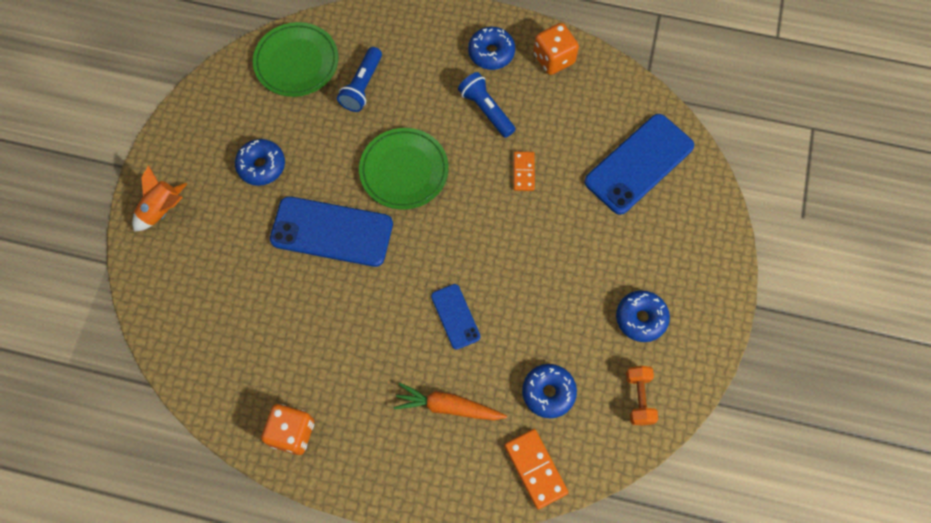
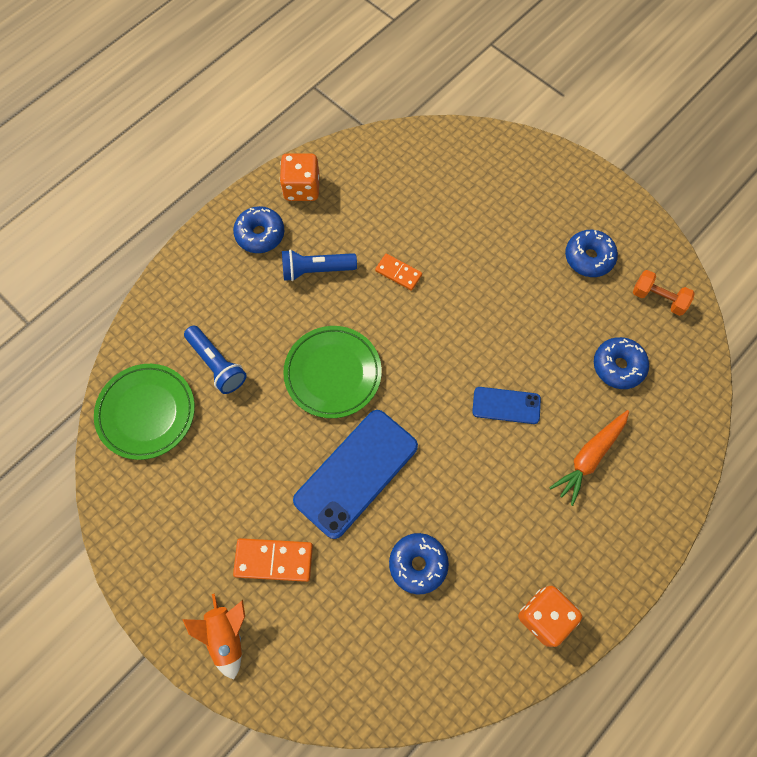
camera: 60 degrees left, 0 degrees up
blue donut [235,139,285,186] -> blue donut moved to [389,533,449,594]
orange domino [504,429,568,509] -> orange domino moved to [233,538,313,582]
blue phone [584,114,694,215] -> none

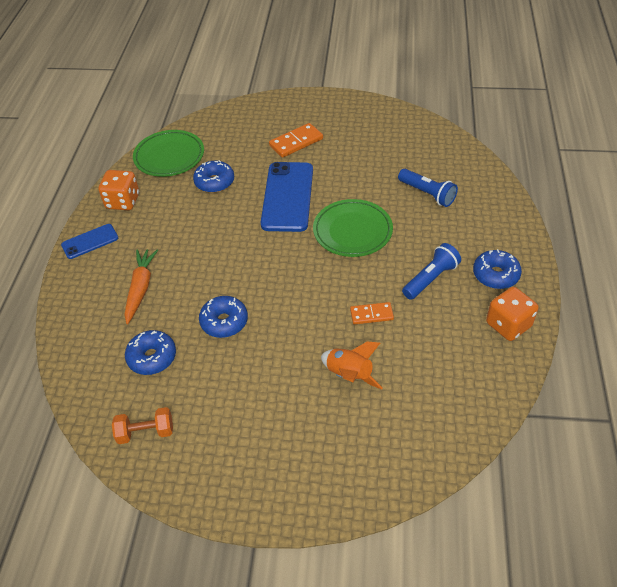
camera: 145 degrees right, 20 degrees down
green plate [94,364,195,460] -> green plate moved to [133,130,204,177]
orange rocket [182,593,245,680] -> orange rocket moved to [321,341,383,390]
blue flashlight [184,326,247,394] -> blue flashlight turned 150 degrees counterclockwise [398,169,458,207]
blue phone [472,387,541,424] -> blue phone moved to [61,224,118,259]
blue donut [565,230,618,277] -> blue donut moved to [199,296,248,338]

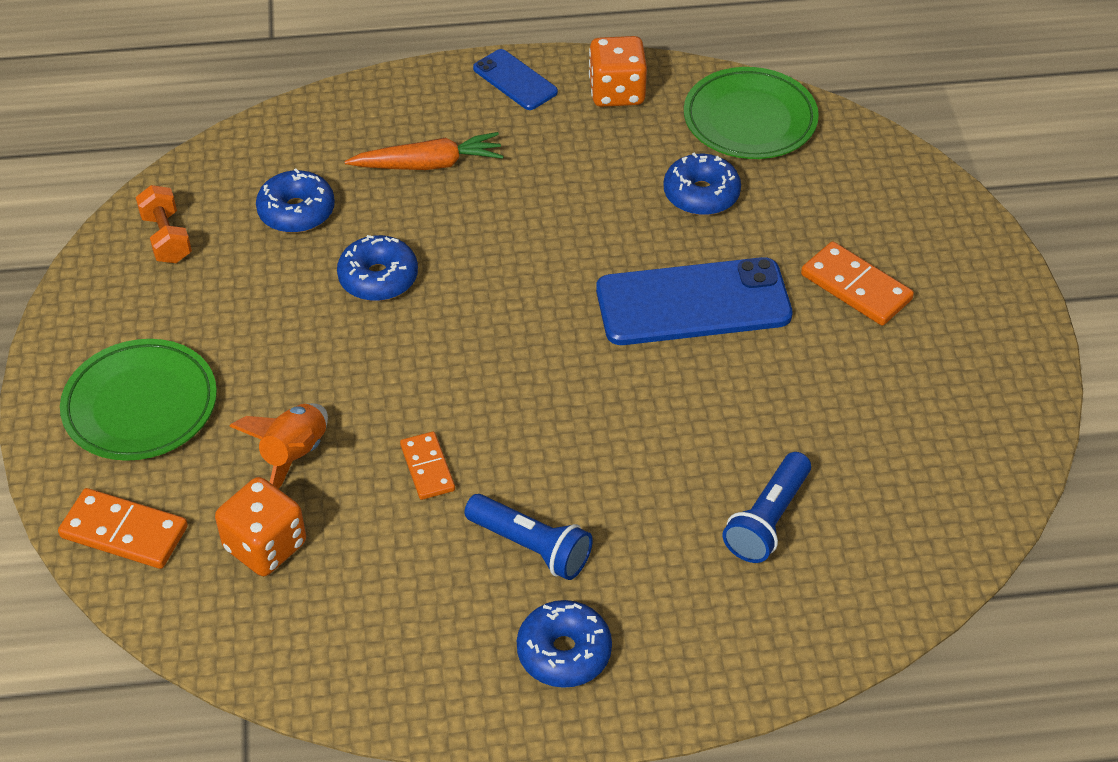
camera: 75 degrees right, 0 degrees up
green plate [313,199,393,257] -> green plate moved to [60,339,217,461]
orange dice [486,287,538,341] -> orange dice moved to [215,477,306,576]
none -> orange domino [58,488,188,569]

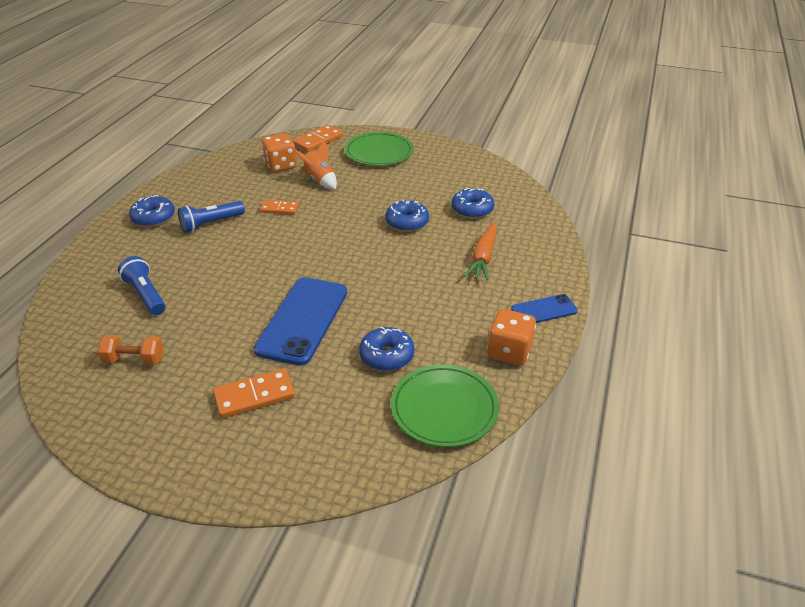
camera: 115 degrees right, 10 degrees down
orange dumbbell [136,185,192,263] -> orange dumbbell moved to [98,335,164,365]

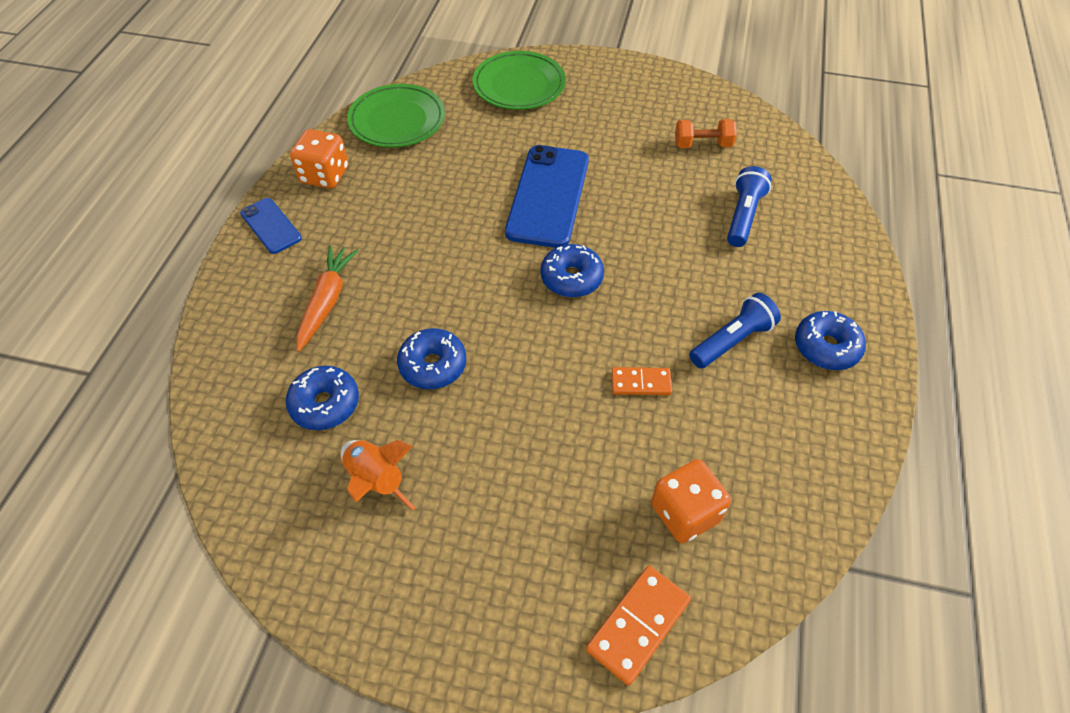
camera: 175 degrees right, 15 degrees up
blue flashlight [118,256,166,315] -> blue flashlight turned 120 degrees counterclockwise [727,166,772,247]
orange domino [213,369,295,419] -> none
orange rocket [293,140,337,189] -> orange rocket moved to [341,440,415,511]
green plate [345,132,413,166] -> green plate moved to [473,51,566,110]
blue donut [359,326,414,371] -> blue donut moved to [541,244,604,298]
blue phone [511,294,578,323] -> blue phone turned 75 degrees clockwise [240,198,302,254]

